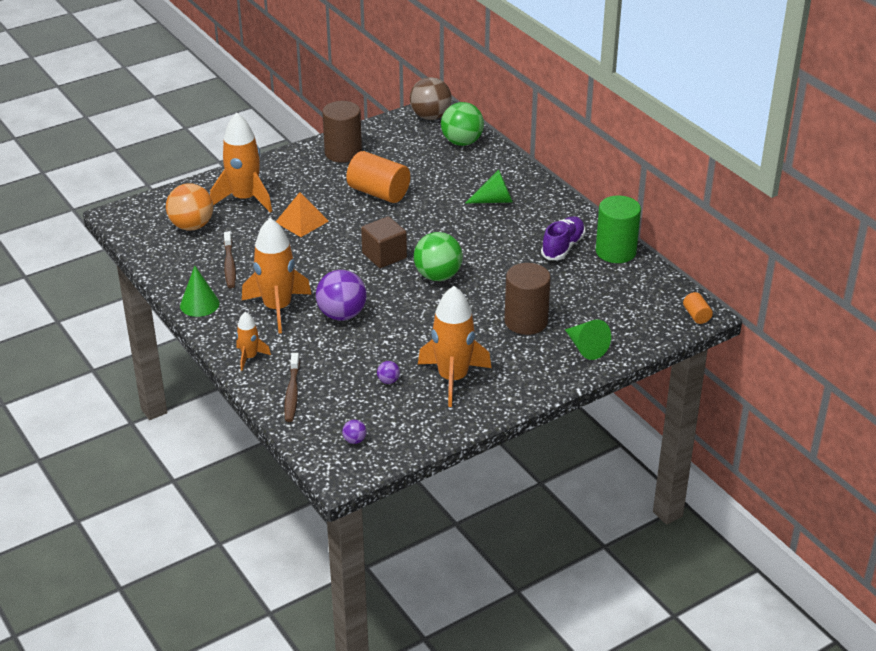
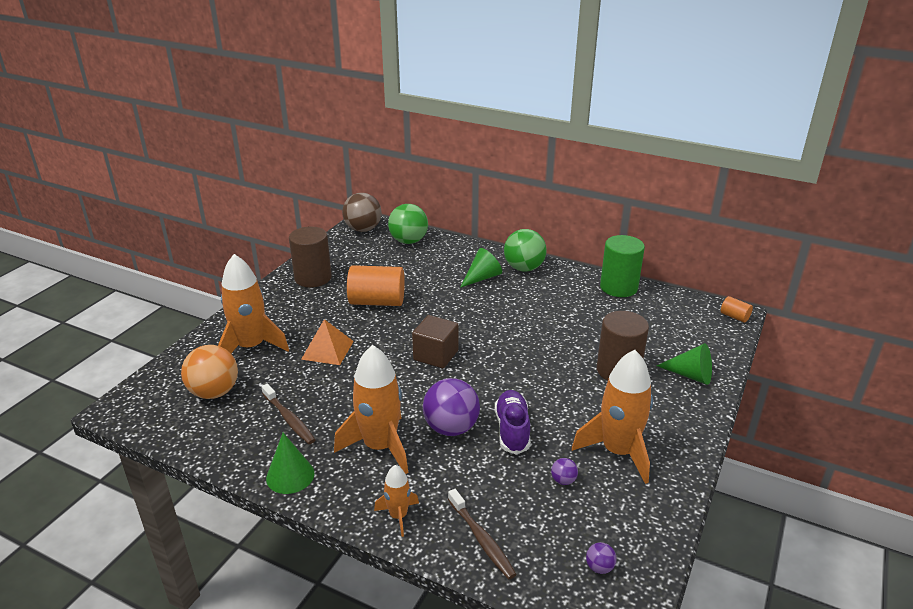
camera: 30 degrees left, 5 degrees down
green ball [414,232,463,281] -> green ball moved to [504,229,547,272]
purple shoe [541,216,585,260] -> purple shoe moved to [495,390,531,455]

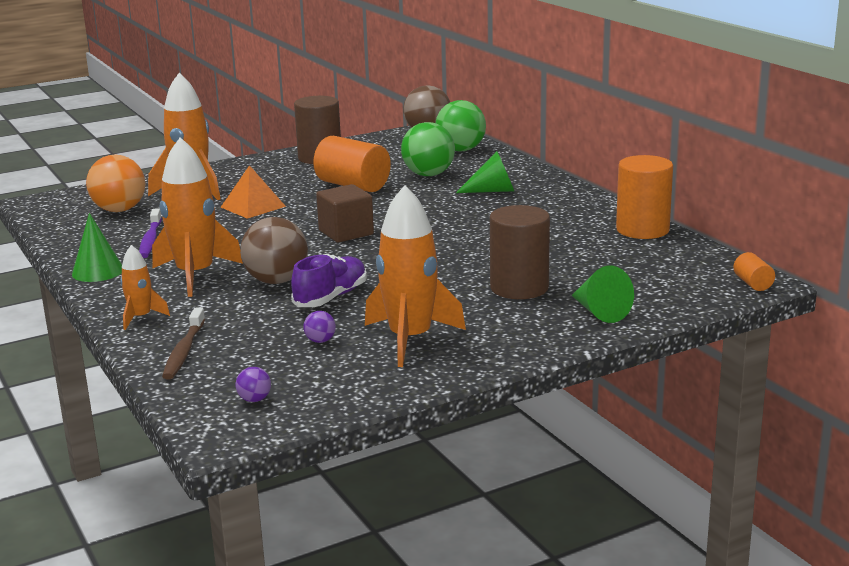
camera: 35 degrees right, 10 degrees down
brown toothbrush [261,383,315,444] -> purple toothbrush [139,208,162,258]
purple ball [423,378,480,436] -> brown ball [240,217,308,284]
green ball [504,229,547,272] -> green ball moved to [401,122,455,176]
green cylinder [600,235,645,297] -> orange cylinder [616,155,673,239]

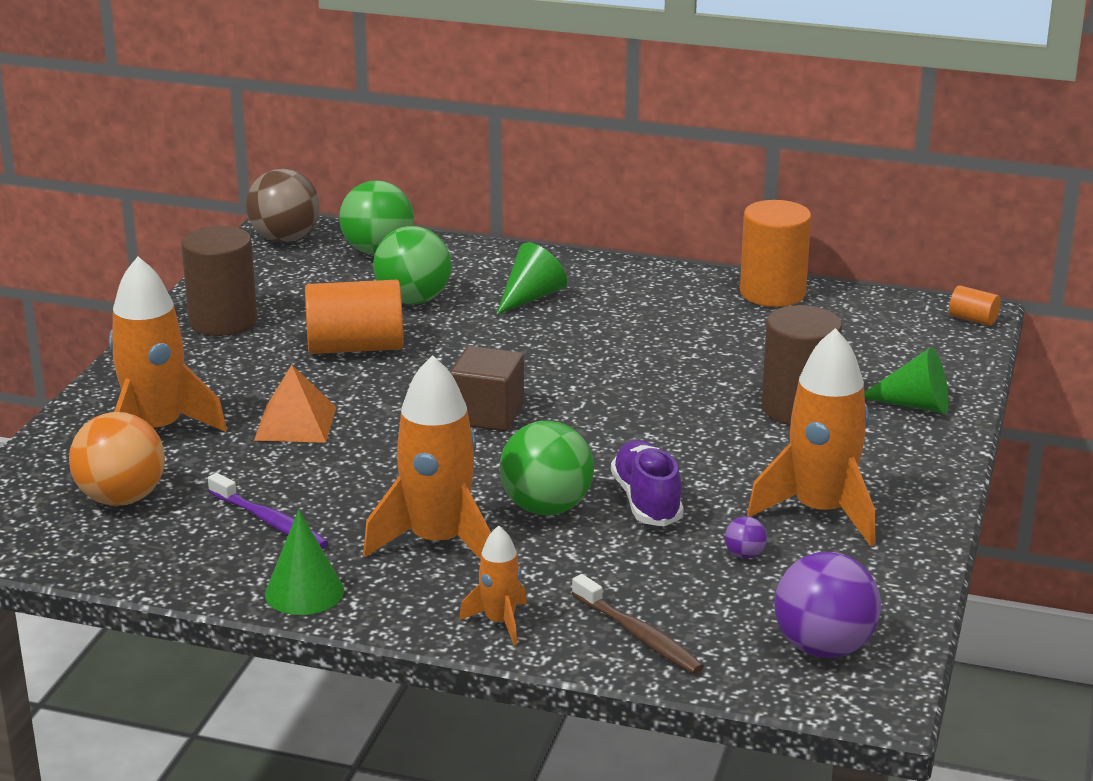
camera: 45 degrees left, 5 degrees up
purple ball [235,367,271,402] -> purple ball [774,552,881,658], size x2.32
brown ball [240,217,308,284] -> green ball [500,421,594,515]

